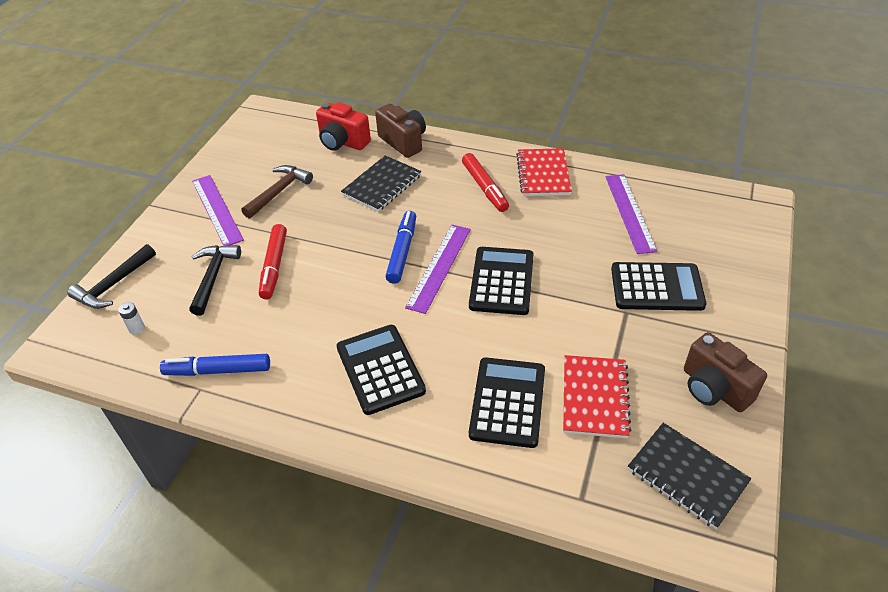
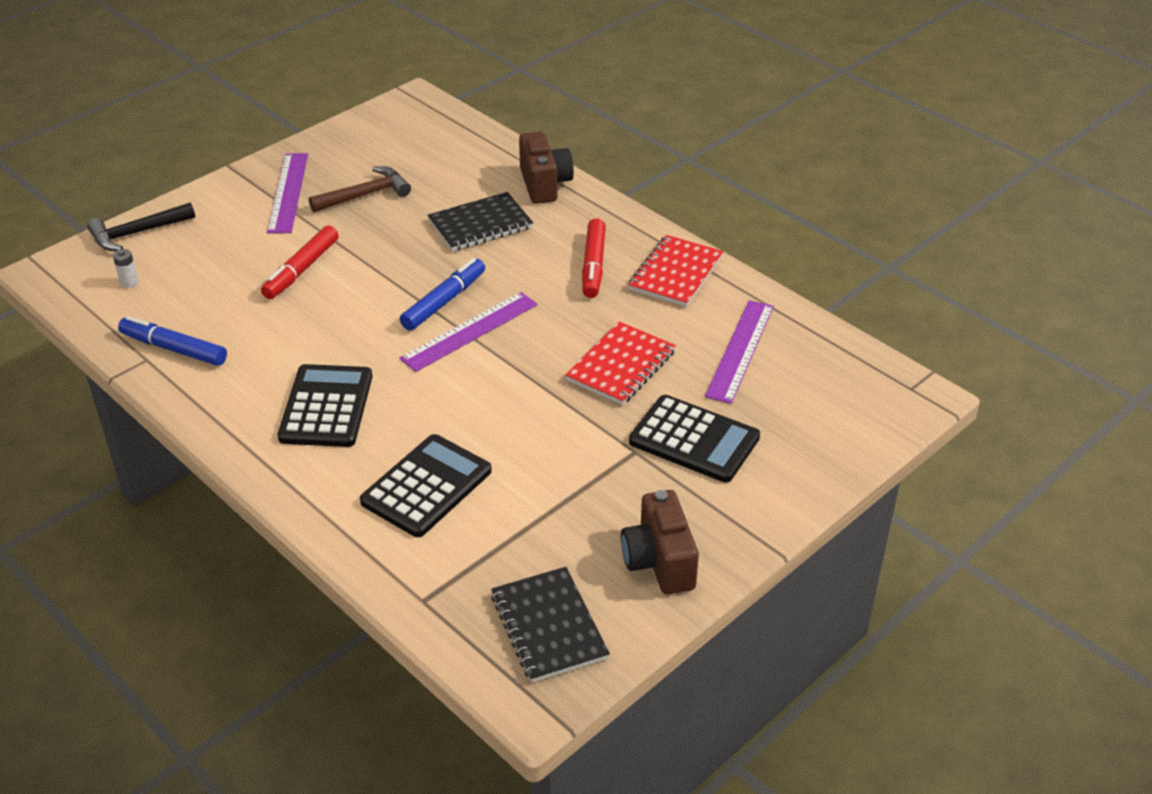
camera: 25 degrees right, 5 degrees down
black hammer [189,245,241,316] -> none
red camera [316,102,371,151] -> none
black calculator [469,247,533,315] -> none
red notebook [563,355,631,438] -> red notebook moved to [565,322,676,405]

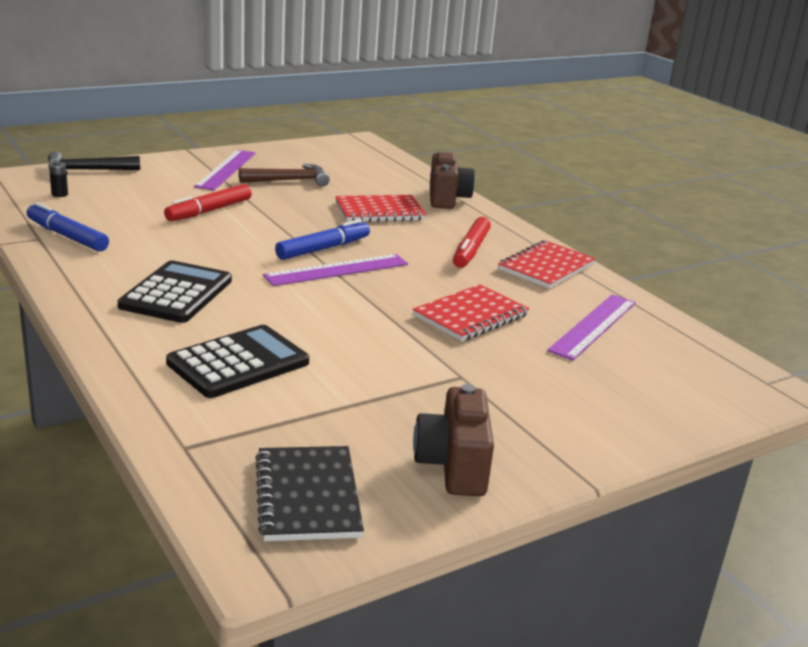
camera: 10 degrees right, 15 degrees down
white battery [113,249,138,288] -> black battery [49,161,68,197]
black notebook [428,192,533,251] -> red notebook [335,195,426,222]
black calculator [629,395,760,483] -> none

